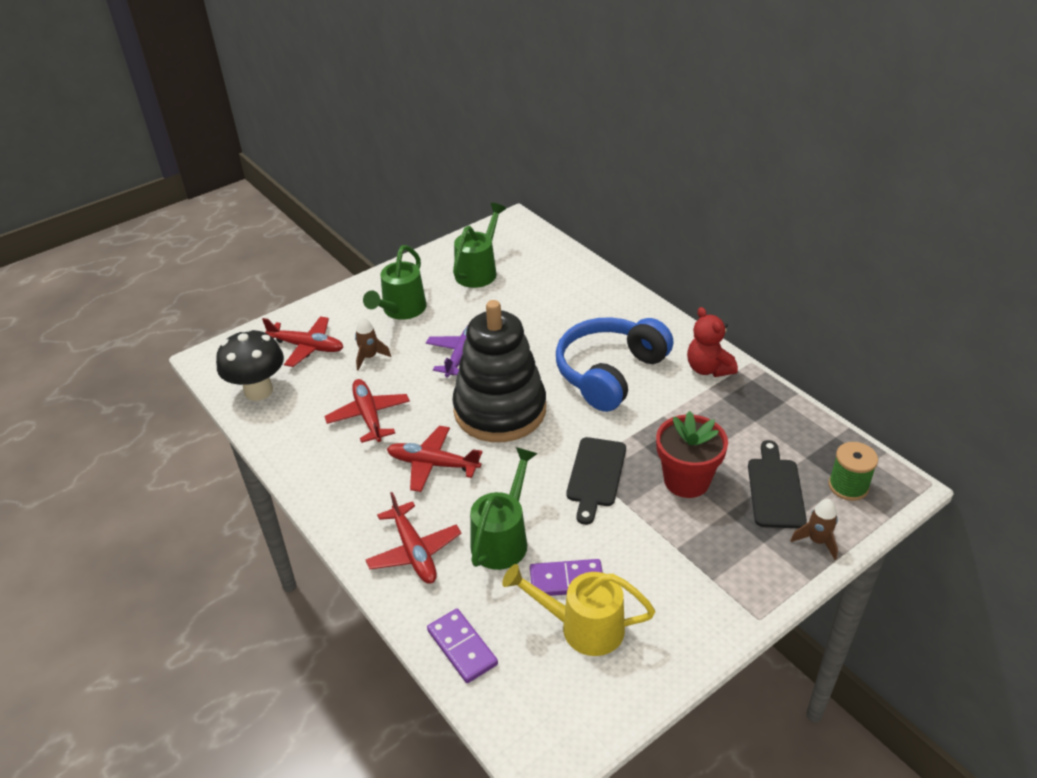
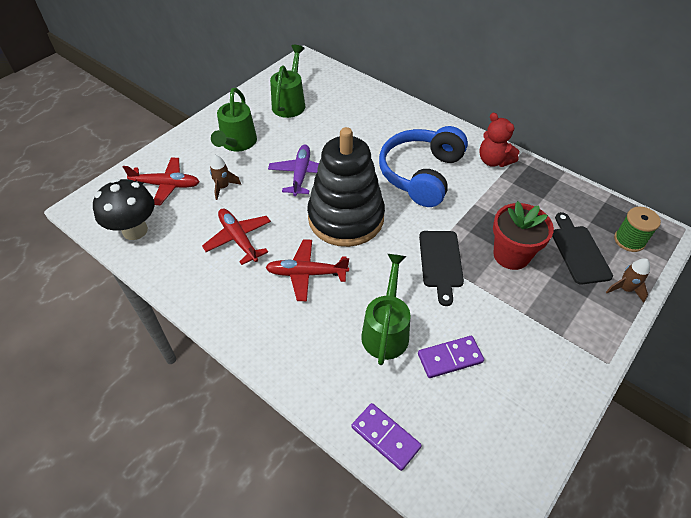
camera: 15 degrees left, 10 degrees up
red plane [365,492,461,584] -> none
yellow watering can [502,564,655,656] -> none

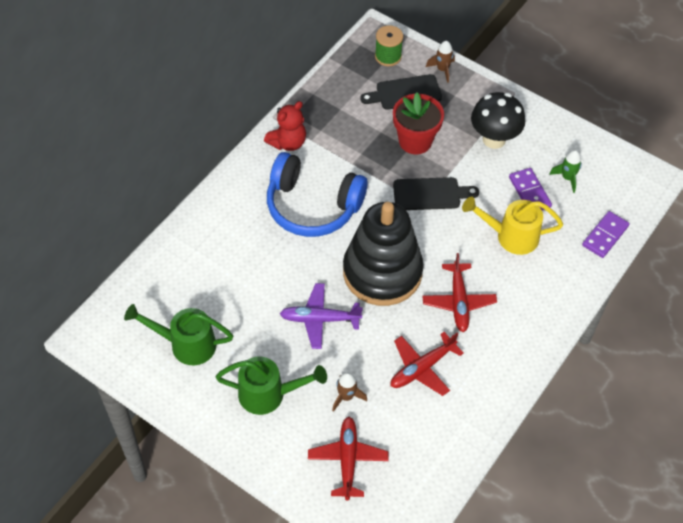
camera: 95 degrees left, 5 degrees up
black mushroom [93,178,155,240] -> black mushroom moved to [471,92,525,149]
green watering can [361,254,410,365] -> yellow watering can [462,197,563,255]
none -> green rocket [549,150,582,193]

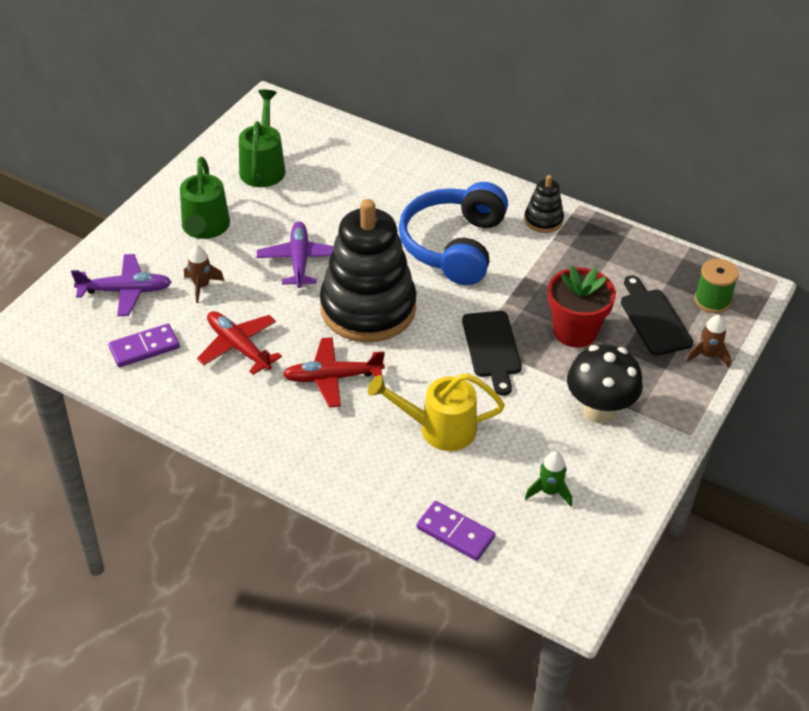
camera: 85 degrees right, 10 degrees down
red teddy bear [264,101,306,151] -> black stacking toy [524,175,564,233]
red plane [308,417,388,500] -> purple plane [71,254,172,316]
yellow watering can [462,197,563,255] -> yellow watering can turned 90 degrees counterclockwise [368,373,505,451]
purple domino [509,168,552,210] -> purple domino moved to [108,324,180,367]

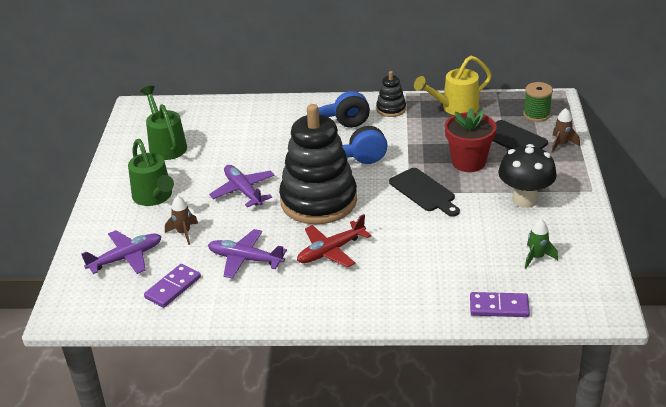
camera: 25 degrees left, 10 degrees down
red plane [197,311,282,375] -> purple plane [208,229,287,279]
yellow watering can [368,373,505,451] -> yellow watering can moved to [414,56,492,115]

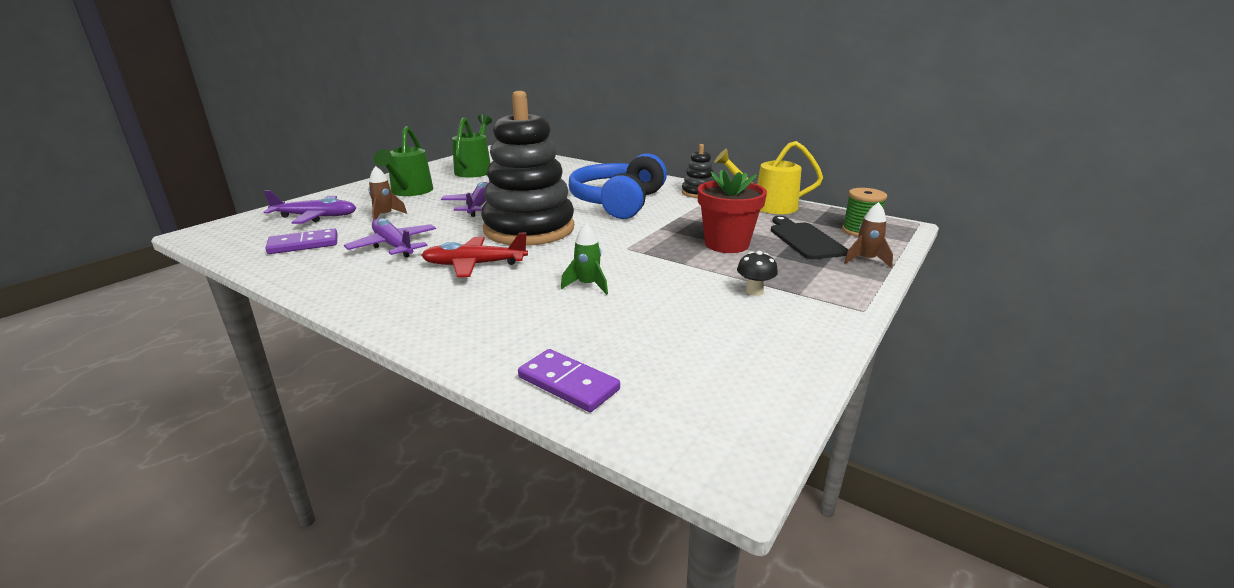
camera: 30 degrees right, 10 degrees down
black cutting board [389,168,460,217] -> none
black mushroom [498,144,557,208] -> black mushroom [737,251,778,296], size x0.48
green rocket [525,219,558,268] -> green rocket moved to [561,223,608,295]

